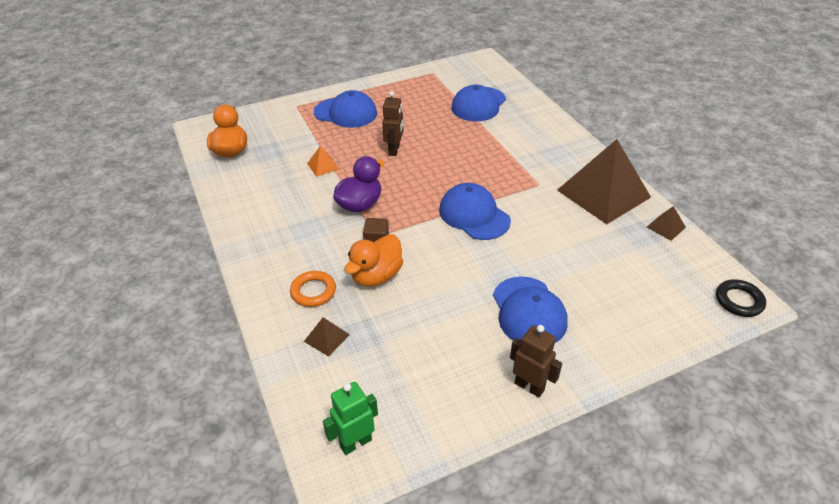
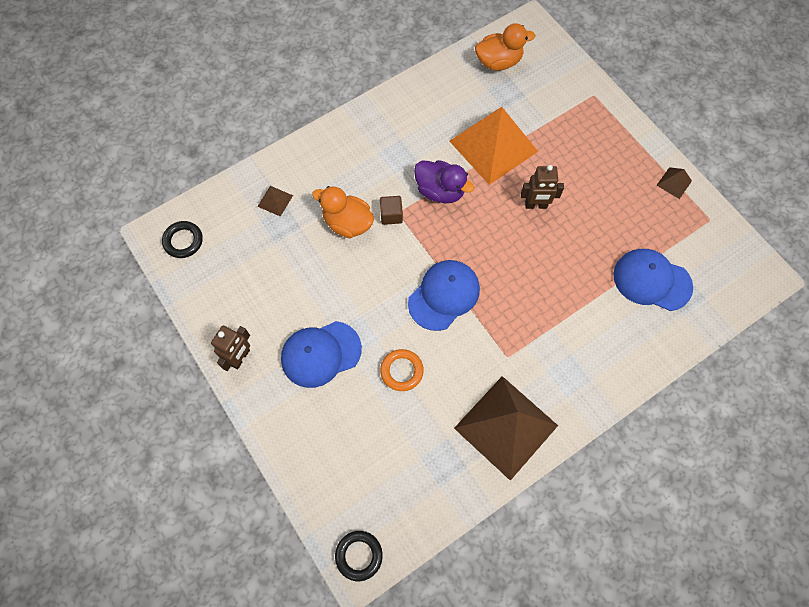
camera: 80 degrees right, 25 degrees up
orange ring [290,271,336,307] -> orange ring moved to [380,349,424,391]
orange pyramid [307,146,339,177] -> orange pyramid [450,107,538,185], size x2.49
blue cap [314,90,377,128] -> none
green robot [323,382,378,455] -> black ring [162,221,203,258]
brown pyramid [647,206,686,241] -> brown pyramid moved to [657,167,692,199]

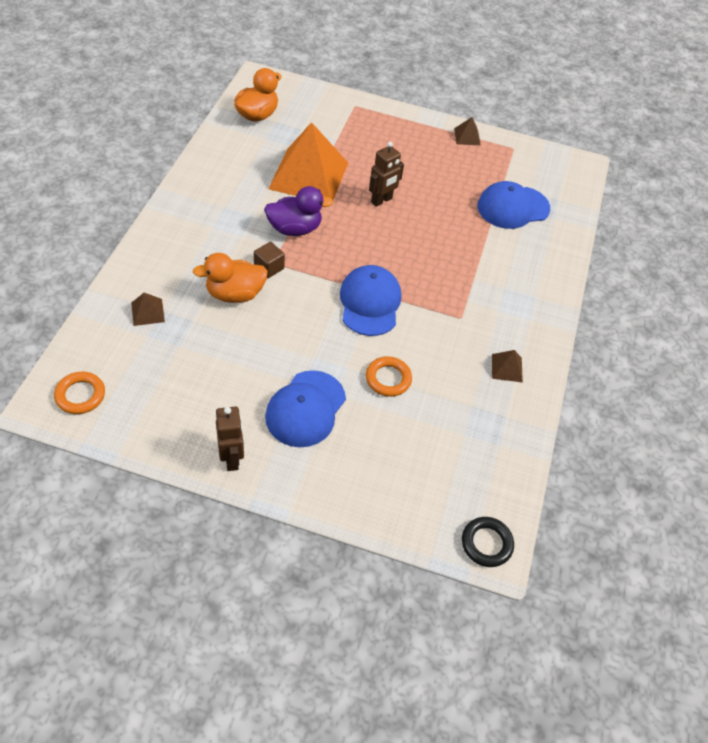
camera: 45 degrees left, 15 degrees down
black ring [162,221,203,258] -> orange ring [54,371,105,414]
brown pyramid [454,376,558,481] -> brown pyramid [492,350,523,382], size x0.40

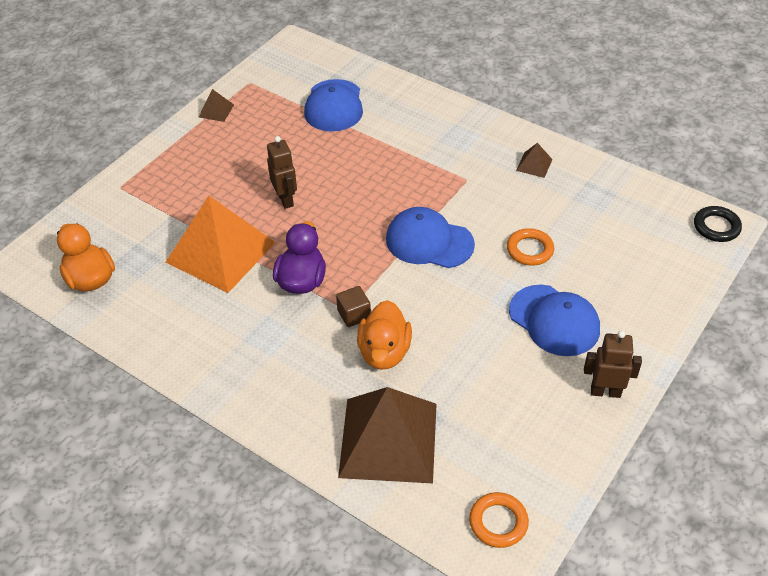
camera: 65 degrees left, 5 degrees down
brown pyramid [131,293,165,326] -> brown pyramid [338,387,437,483], size x2.49

